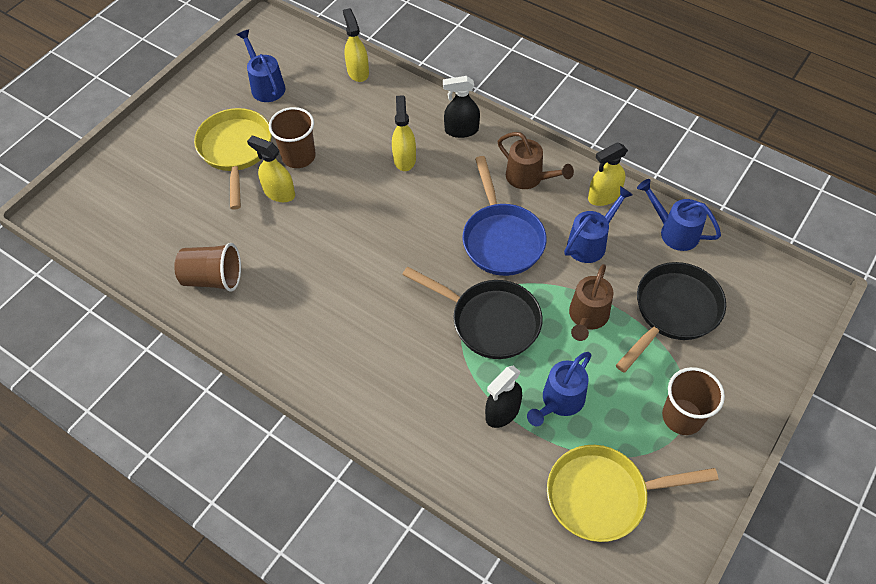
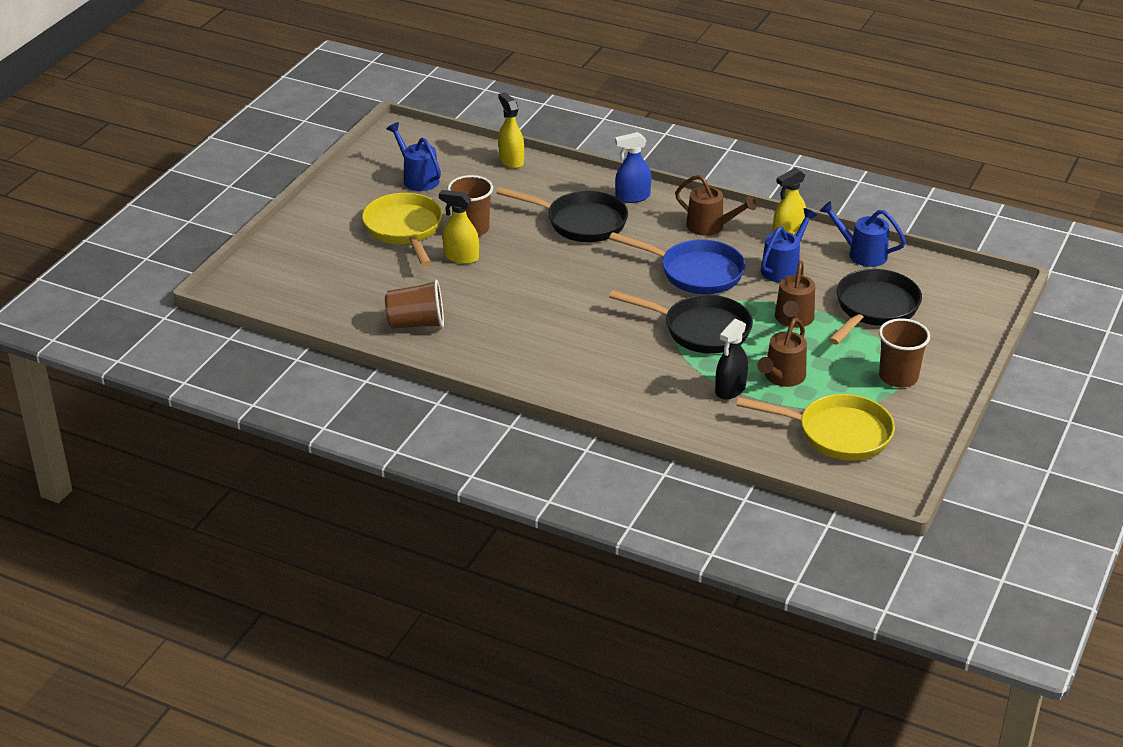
camera: 10 degrees left, 20 degrees down
yellow spray bottle [392,95,416,171] -> black pan [496,187,628,242]
black spray bottle [443,76,480,138] -> blue spray bottle [615,132,651,203]
blue pan [463,156,547,276] -> blue pan turned 45 degrees counterclockwise [609,232,745,294]
blue watering can [527,352,592,426] -> brown watering can [757,318,807,387]
yellow pan [547,445,718,542] -> yellow pan turned 150 degrees counterclockwise [736,394,895,460]

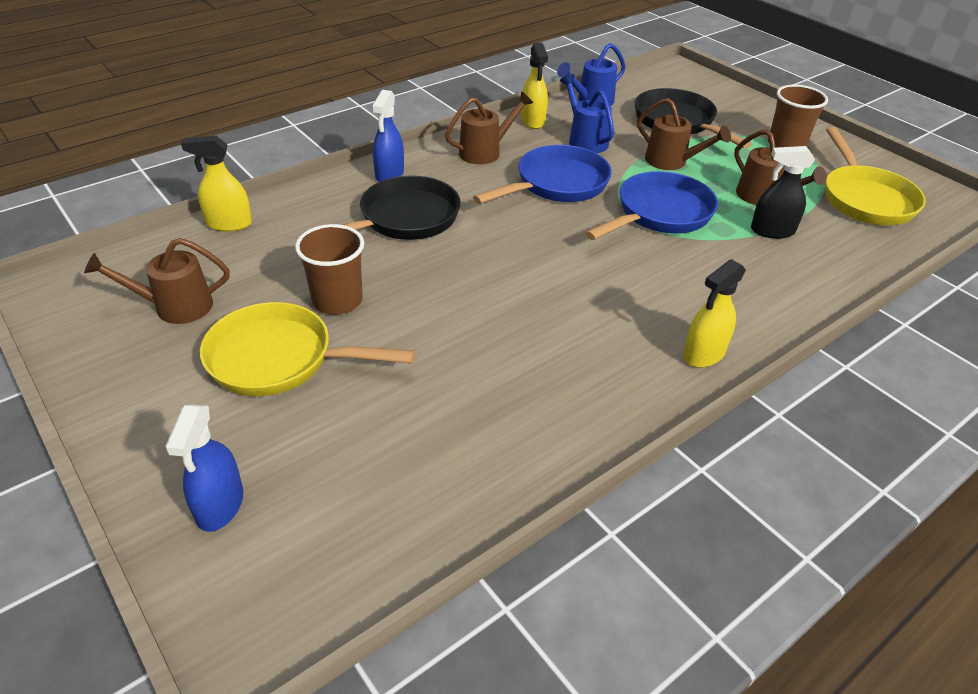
camera: 65 degrees left, 5 degrees up
brown cup [385,280,444,329] -> none
blue watering can [387,122,441,191] -> brown watering can [84,238,230,324]
yellow spray bottle [439,190,479,264] -> yellow spray bottle moved to [683,259,746,368]
black pan [609,290,753,354] -> blue pan [585,171,718,240]
black spray bottle [715,319,748,399] -> black spray bottle turned 120 degrees clockwise [751,146,815,239]
yellow pan [736,394,895,460] -> yellow pan turned 135 degrees clockwise [825,127,926,225]
none -> blue spray bottle [165,405,243,532]

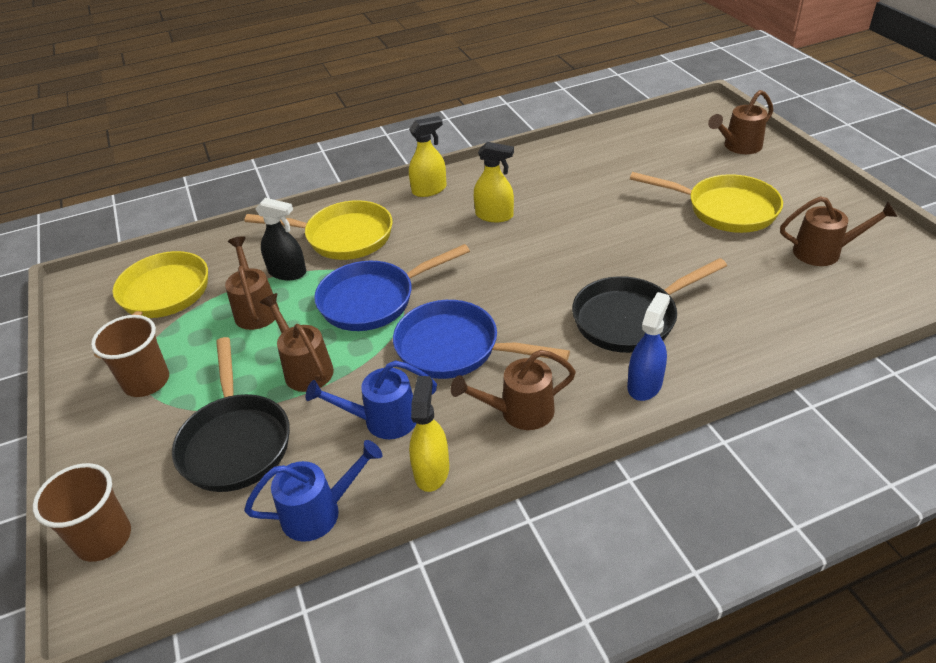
camera: 160 degrees left, 0 degrees up
blue spray bottle [165,405,243,532] -> brown watering can [708,90,773,154]
yellow spray bottle [181,136,252,232] -> yellow spray bottle moved to [474,142,514,222]
brown cup [295,224,364,315] -> brown cup moved to [33,463,131,562]
blue pan [473,145,612,204] -> blue pan turned 45 degrees clockwise [393,300,570,379]
blue watering can [560,74,614,153] -> blue watering can turned 90 degrees clockwise [306,360,437,439]
none -> yellow pan [244,200,393,260]

